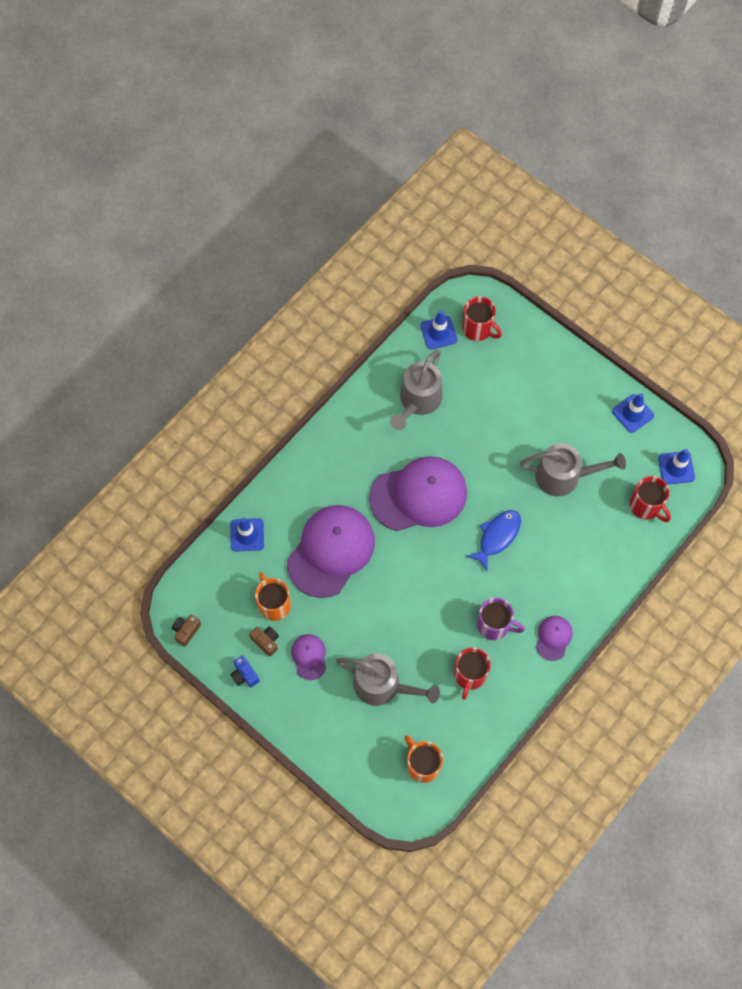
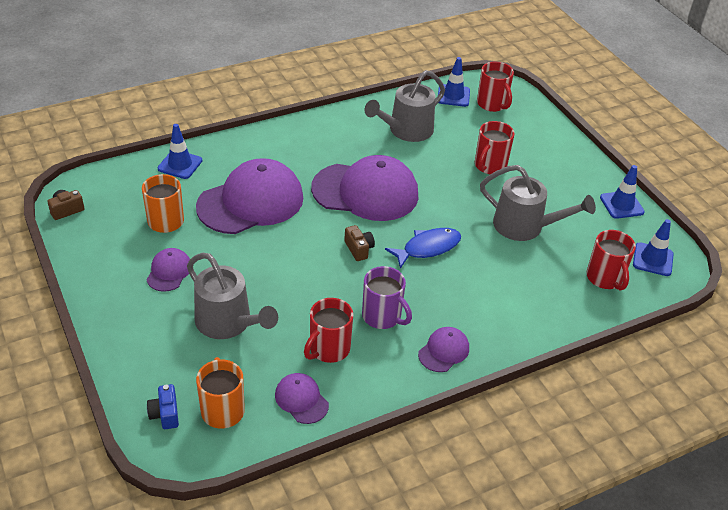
camera: 20 degrees right, 25 degrees down
blue camera [230,656,259,687] -> blue camera moved to [147,384,179,429]
brown camera [249,626,279,656] -> brown camera moved to [344,225,375,261]
none -> purple cap [275,373,329,424]
none -> red mug [475,121,515,174]

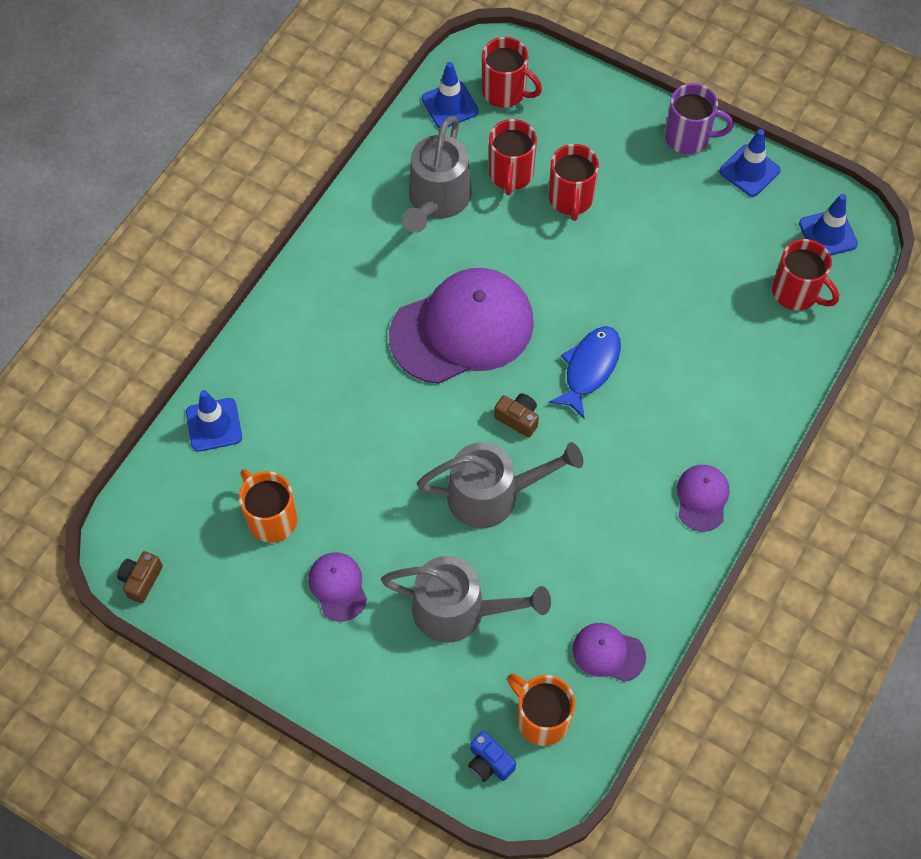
camera: 30 degrees left, 20 degrees up
purple cap [196,158,303,234] -> none
red mug [304,298,353,363] -> red mug moved to [489,119,537,195]
purple mug [362,266,412,329] -> purple mug moved to [665,83,734,154]
grey watering can [480,165,596,241] -> grey watering can moved to [417,442,583,528]

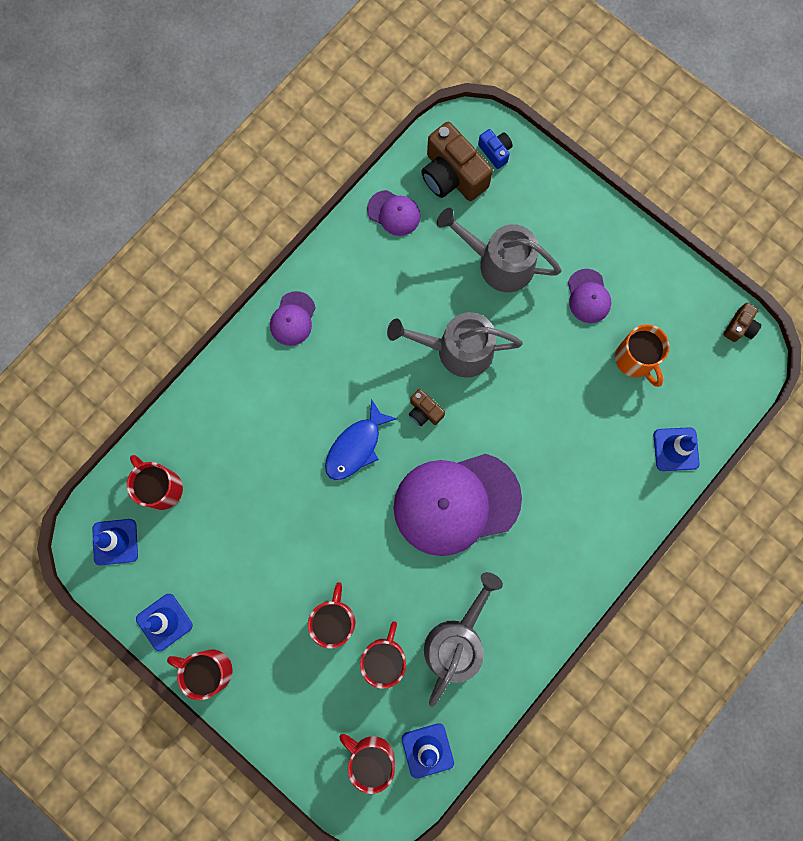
camera: 170 degrees left, 15 degrees up
orange mug [507,674,575,746] -> brown camera [421,122,493,201]
purple mug [665,83,734,154] -> red mug [167,649,233,700]

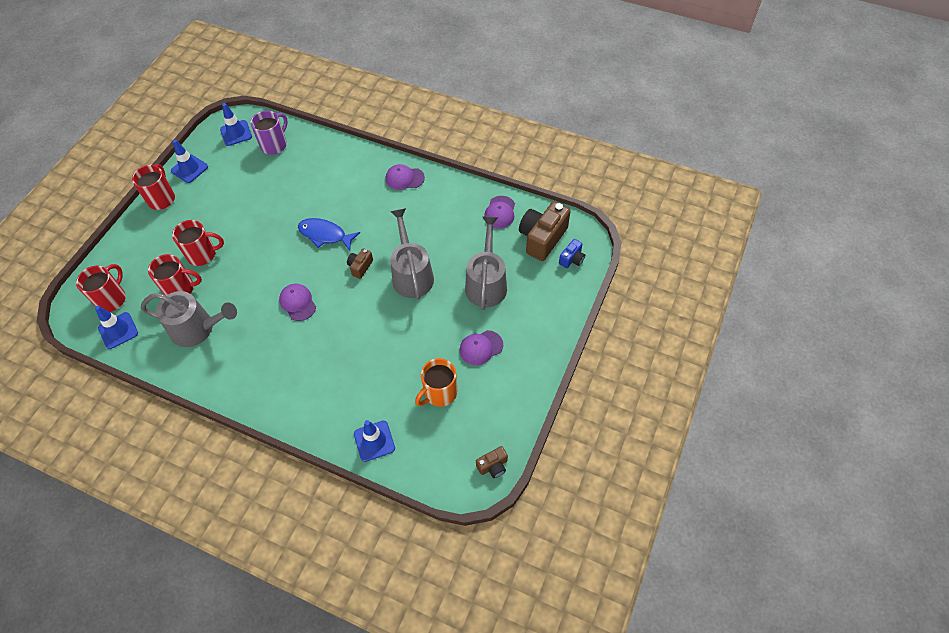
camera: 75 degrees right, 20 degrees down
red mug [127,455,183,510] -> purple mug [250,111,288,155]
purple cap [394,454,522,556] -> purple cap [279,284,316,321], size x0.45
brown camera [723,303,762,342] -> brown camera turned 45 degrees counterclockwise [476,446,508,478]

